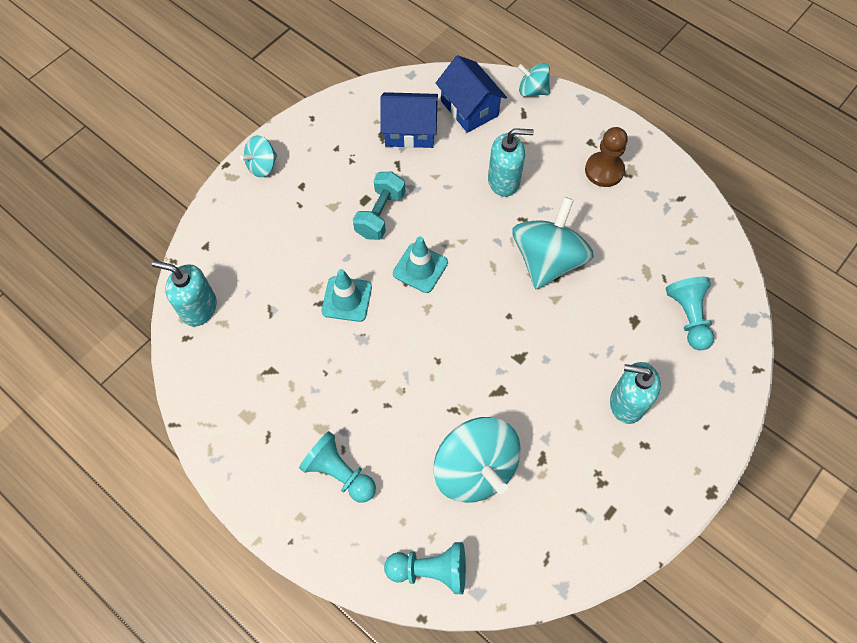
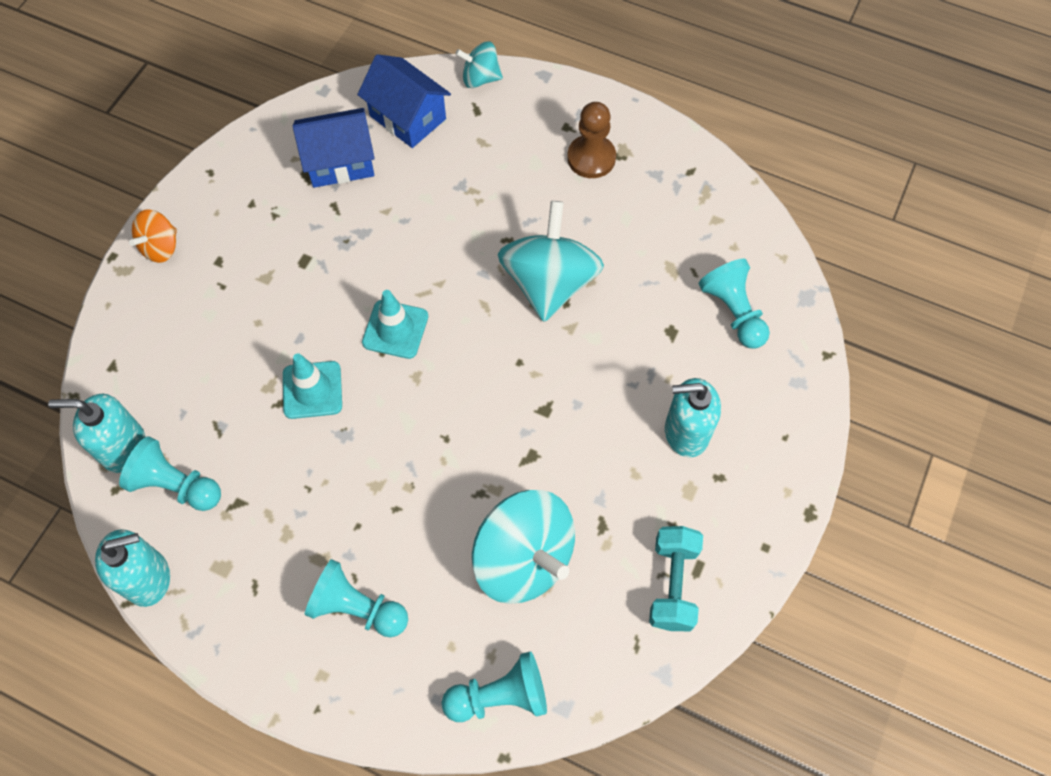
camera: 15 degrees left, 0 degrees up
turquoise spinning top [240,135,277,177] -> orange spinning top [129,209,177,263]
turquoise dumbbell [353,172,405,240] -> turquoise dumbbell moved to [649,526,703,631]
turquoise soap dispenser [488,128,534,197] -> turquoise soap dispenser moved to [95,529,170,607]
none -> turquoise pawn [119,436,221,511]

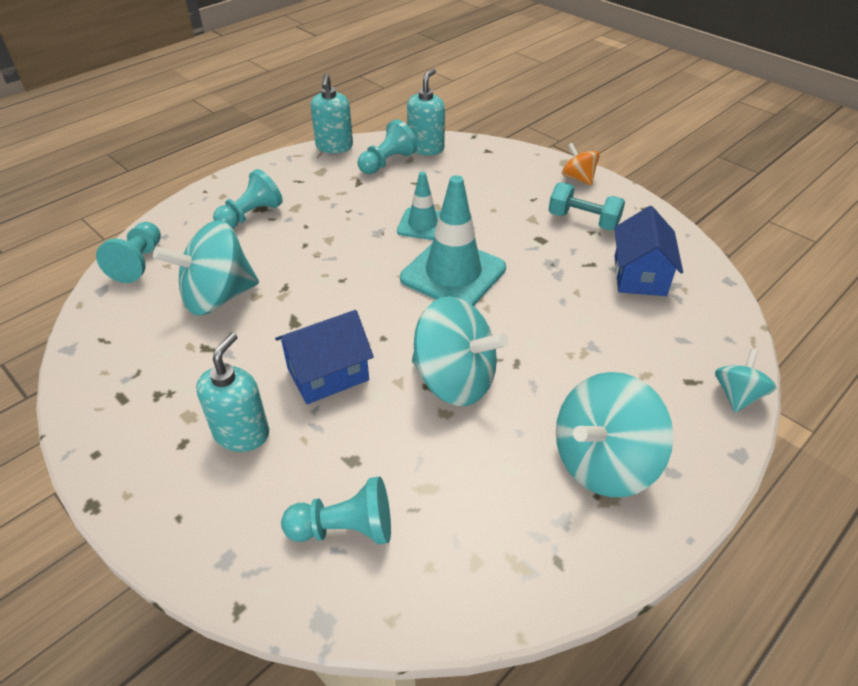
camera: 110 degrees right, 20 degrees down
blue house [357,54,451,148] -> blue house moved to [275,310,374,404]
turquoise traffic cone [362,290,428,359] -> turquoise traffic cone [400,175,506,306], size x1.72
brown pawn [567,102,616,178] -> turquoise spinning top [556,372,674,497]
turquoise dumbbell [649,526,703,631] -> turquoise dumbbell moved to [549,182,625,230]

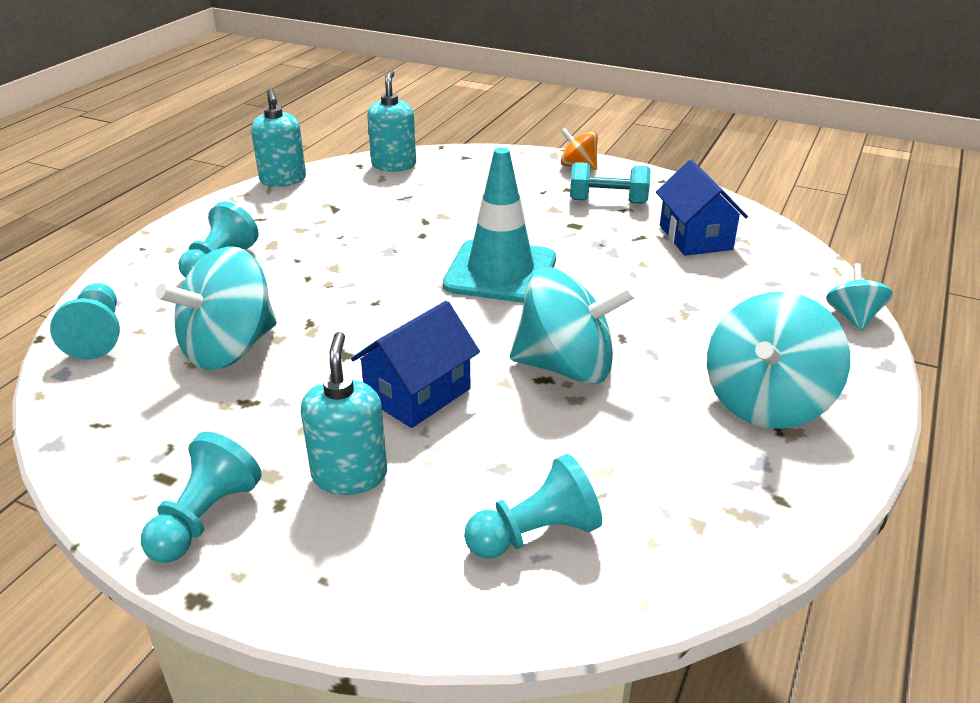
camera: 20 degrees left, 10 degrees down
turquoise pawn [357,119,417,174] -> turquoise pawn moved to [141,432,262,563]
turquoise traffic cone [397,172,441,240] -> none

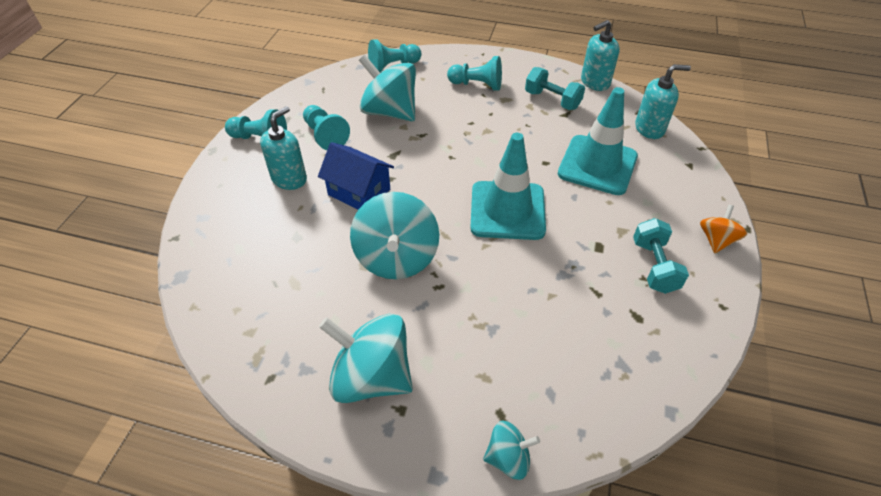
camera: 80 degrees right, 15 degrees up
turquoise soap dispenser [301,332,387,495] -> turquoise soap dispenser turned 45 degrees counterclockwise [260,106,307,190]
turquoise pawn [464,454,602,559] -> turquoise pawn moved to [303,105,350,150]
blue house [656,160,748,256] -> none
none -> turquoise dumbbell [525,67,585,110]
none -> turquoise traffic cone [558,87,638,195]

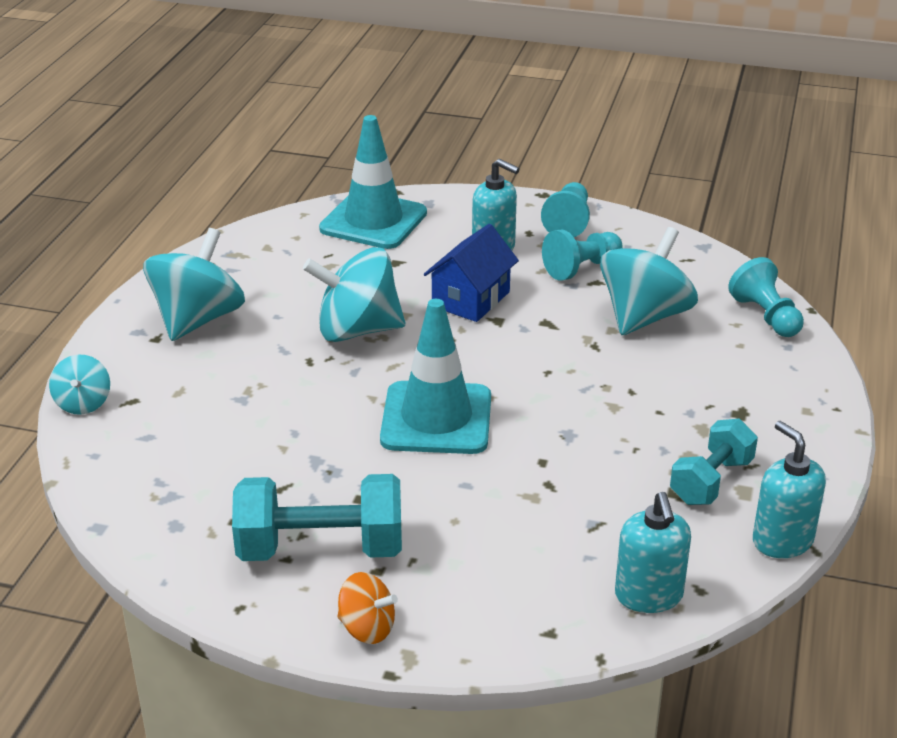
camera: 90 degrees right, 15 degrees down
turquoise pawn [447,56,502,91] -> none
turquoise traffic cone [558,87,638,195] -> turquoise traffic cone moved to [319,115,427,249]
turquoise dumbbell [633,218,689,294] -> turquoise dumbbell [232,474,402,561], size x1.55

